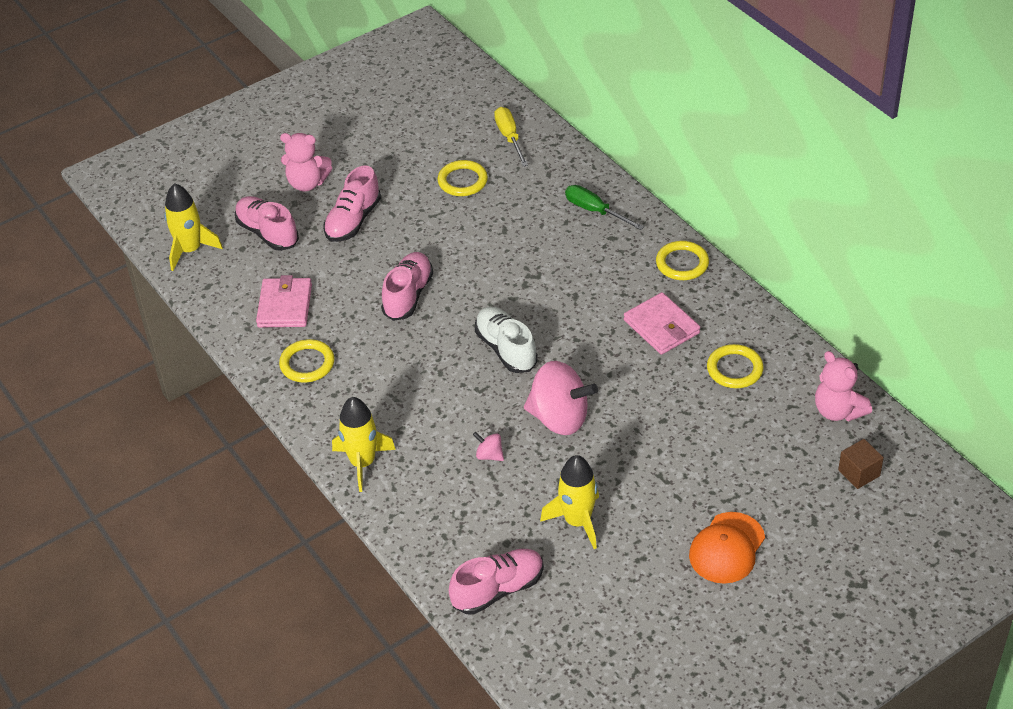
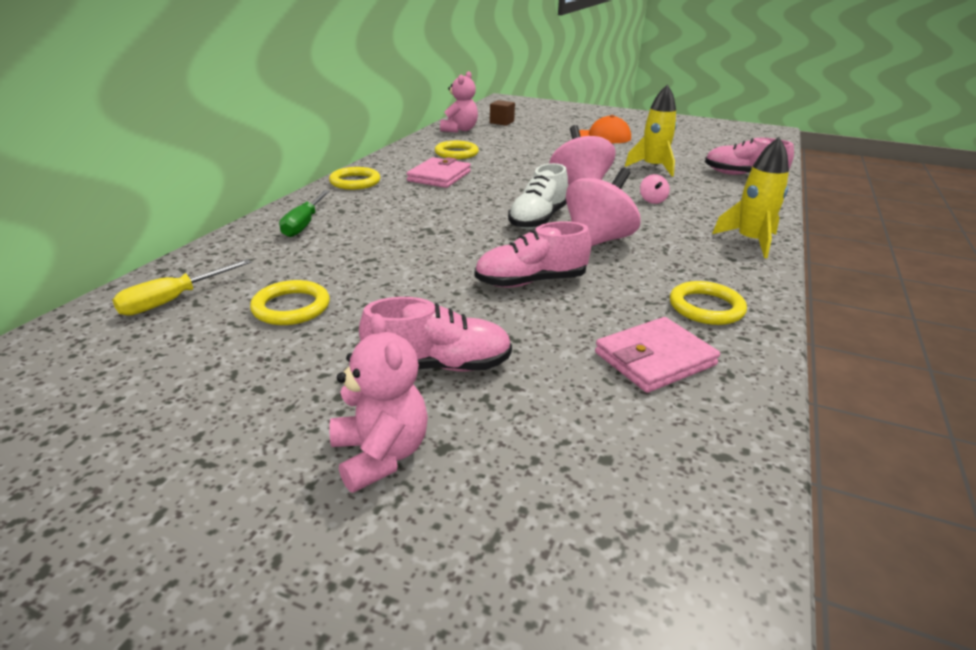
camera: 125 degrees left, 15 degrees down
yellow rocket [164,183,223,271] -> none
pink shoe [235,196,299,251] -> none
none -> pink spinning top [566,168,640,247]

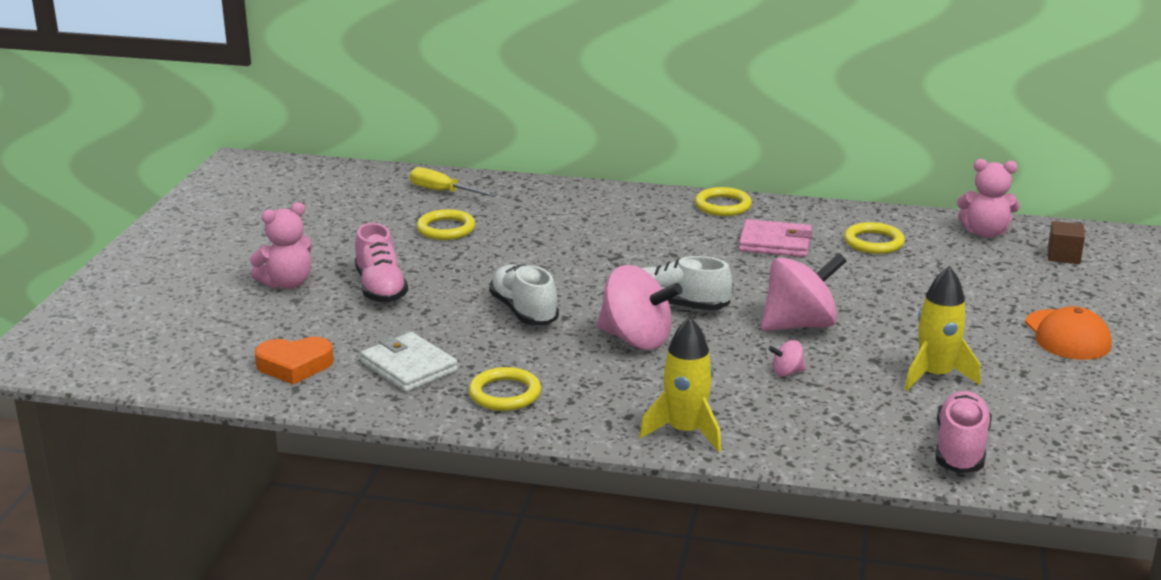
camera: 80 degrees right, 5 degrees down
green screwdriver [279,190,330,237] -> none
pink shoe [474,221,591,287] -> white shoe [489,264,559,325]
pink wallet [595,317,720,393] -> white wallet [360,332,458,392]
none -> orange heart [255,337,334,384]

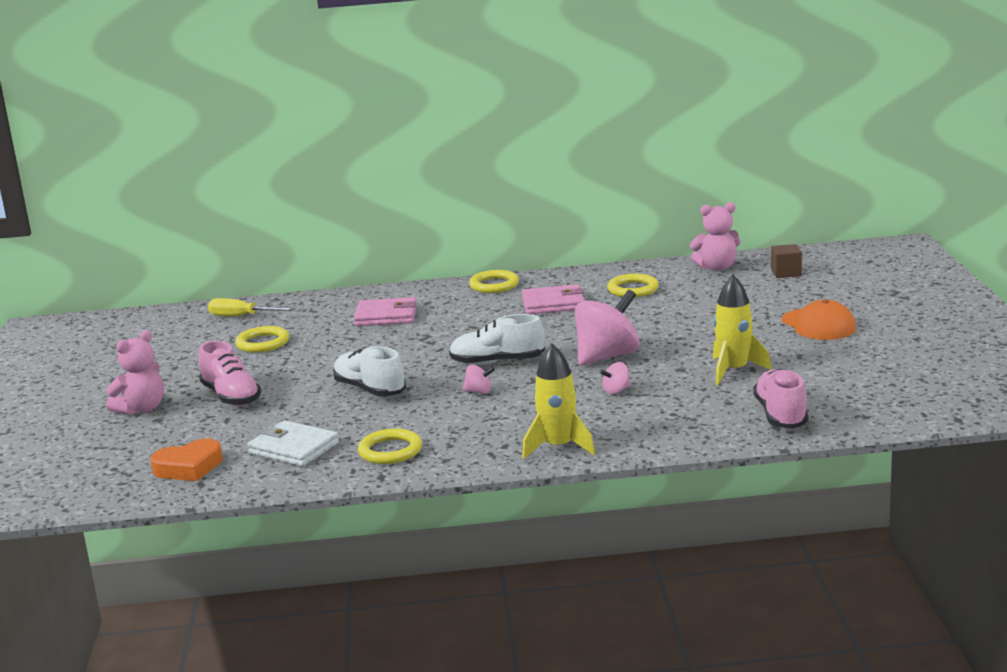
camera: 15 degrees left, 5 degrees down
pink spinning top [597,265,682,350] -> pink spinning top [462,364,495,394], size x0.43
none -> pink wallet [354,297,417,326]

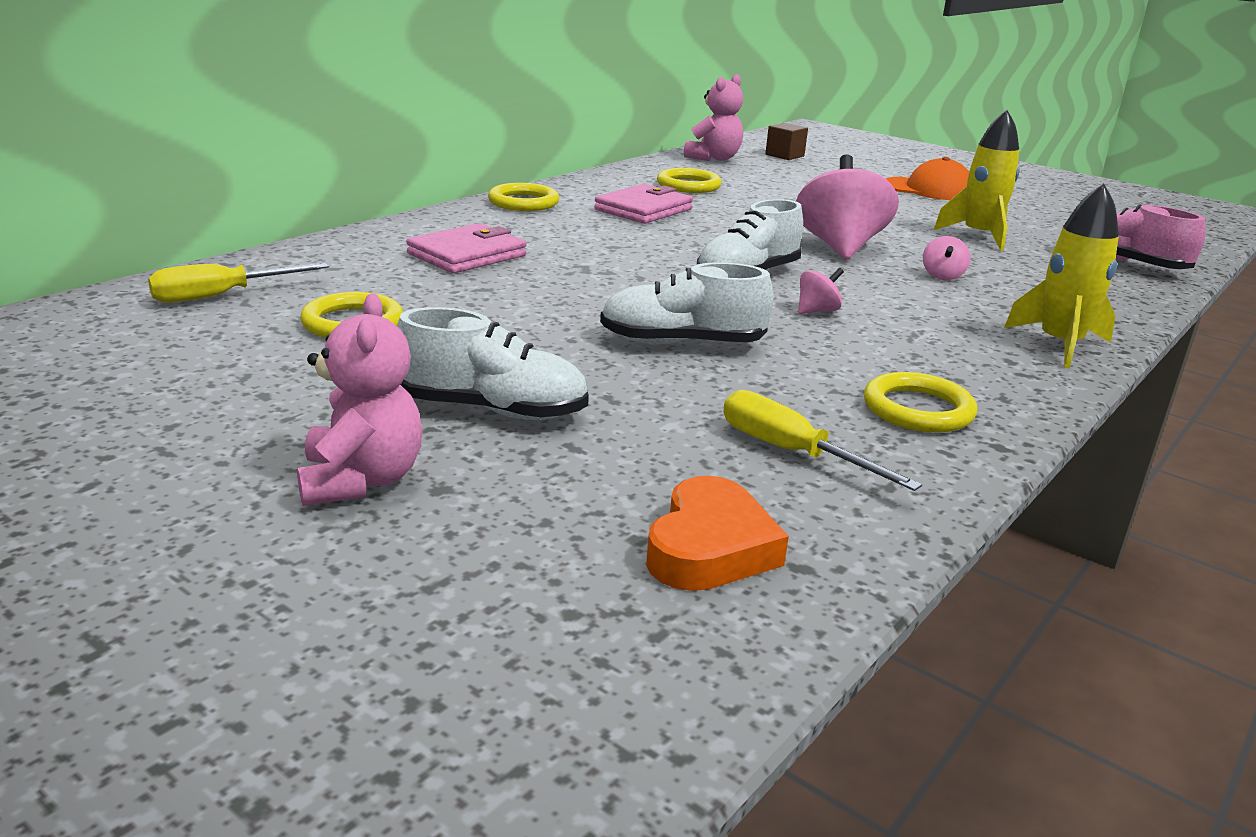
camera: 50 degrees left, 5 degrees up
pink shoe [199,341,261,406] -> white shoe [397,307,589,420]
white wallet [247,420,339,466] -> yellow screwdriver [723,390,922,491]

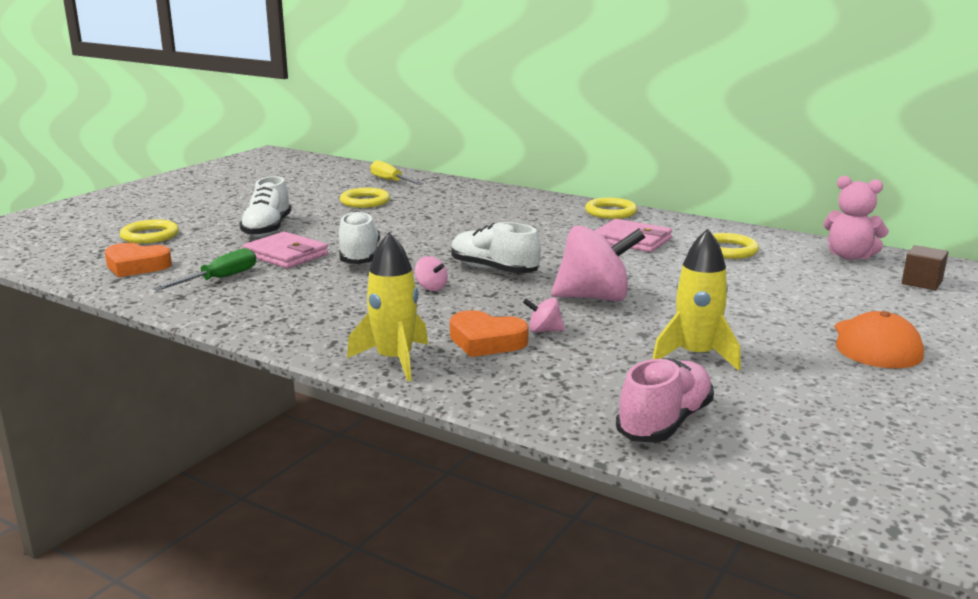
camera: 85 degrees right, 5 degrees down
pink teddy bear [297,294,422,506] -> none
pink wallet [406,223,527,273] -> pink wallet moved to [243,232,328,268]
yellow screwdriver [723,390,922,491] -> green screwdriver [153,248,256,291]
yellow ring [864,372,977,432] -> yellow ring moved to [120,220,179,244]
none -> orange heart [450,310,528,357]

